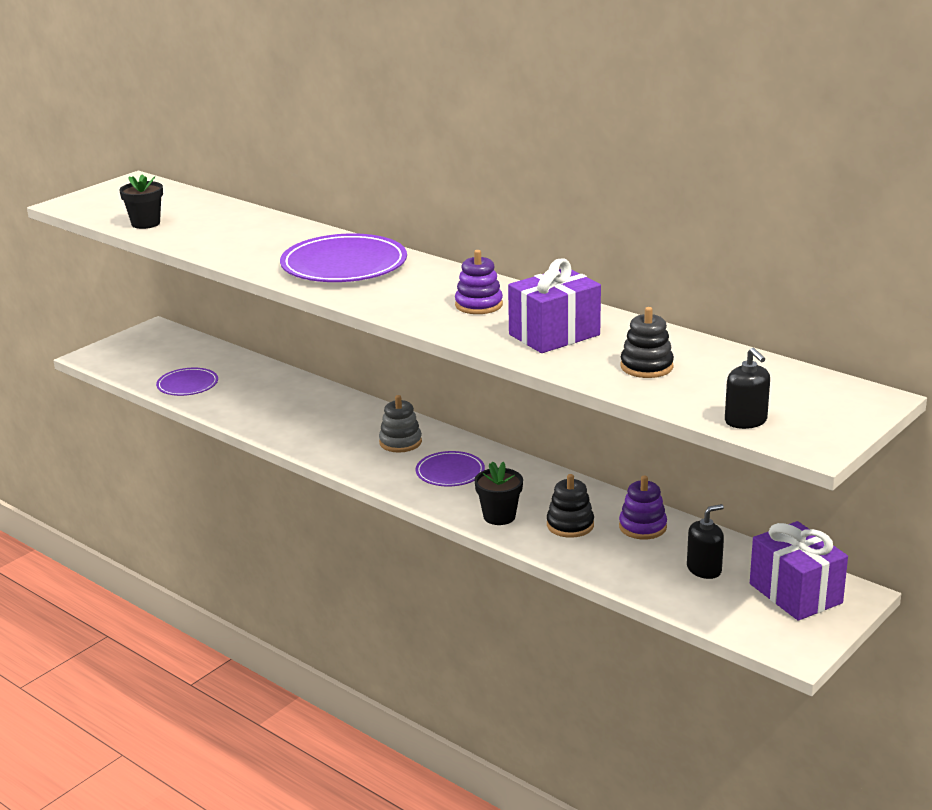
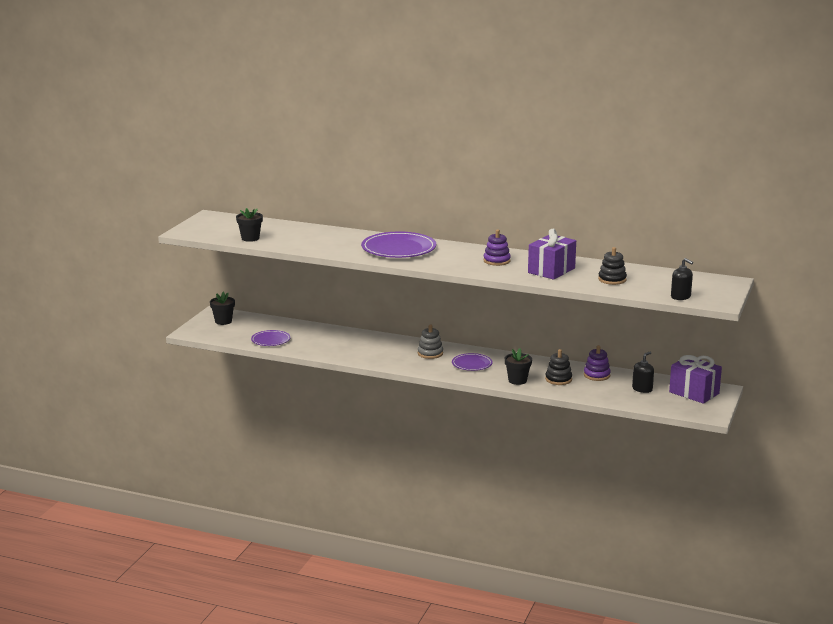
camera: 20 degrees left, 5 degrees down
none -> black flower pot [210,291,235,325]

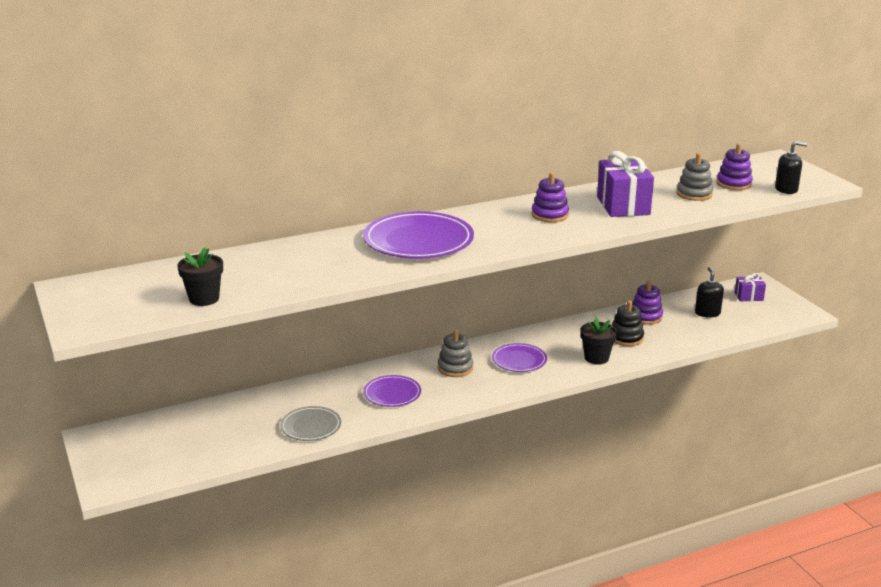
camera: 45 degrees left, 5 degrees up
black flower pot [210,291,235,325] -> none
purple plate [251,330,290,346] -> purple plate moved to [363,375,421,407]
black stacking toy [598,247,627,285] -> grey stacking toy [676,153,713,201]
purple gift [669,355,722,404] -> purple gift [735,273,766,301], size x0.52
none -> grey plate [280,406,341,441]
none -> purple stacking toy [716,143,753,190]

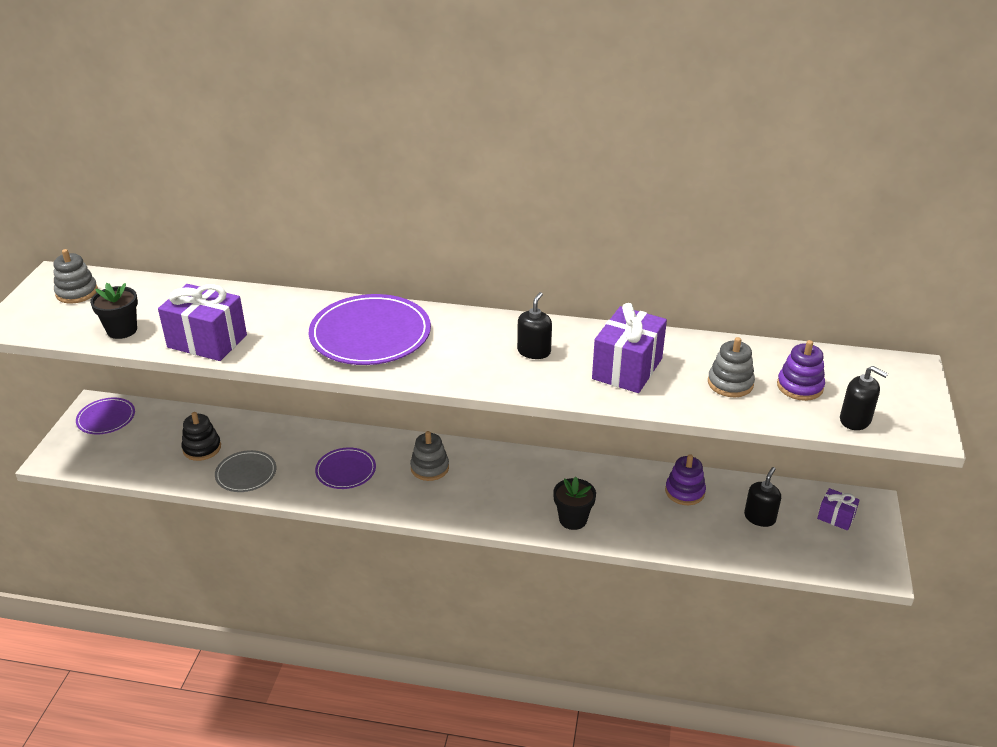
camera: 35 degrees right, 10 degrees up
purple plate [492,343,547,372] -> purple plate moved to [76,398,135,434]
purple stacking toy [531,172,569,222] -> black soap dispenser [517,292,552,359]
black stacking toy [612,301,644,346] -> black stacking toy moved to [181,412,221,461]
none -> grey stacking toy [53,249,98,303]
none -> purple gift [158,284,247,361]

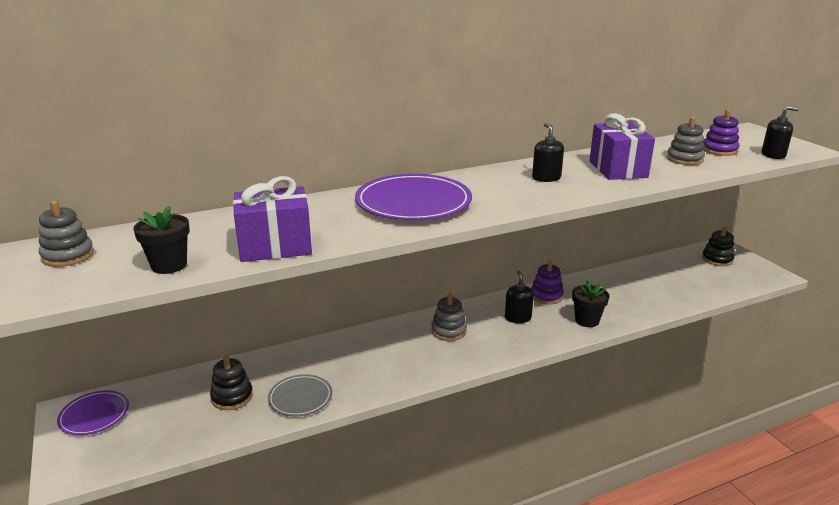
camera: 35 degrees left, 10 degrees down
purple plate [315,447,376,489] -> none
purple stacking toy [665,454,706,505] -> purple stacking toy moved to [531,261,564,304]
black soap dispenser [744,467,781,527] -> black soap dispenser moved to [505,270,534,323]
purple gift [817,488,860,530] -> black stacking toy [702,227,735,266]

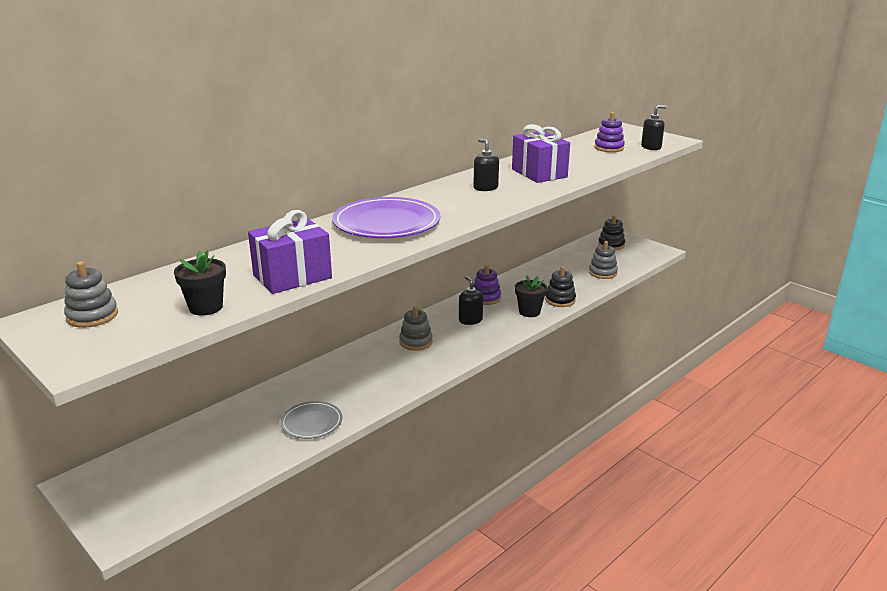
camera: 20 degrees left, 0 degrees up
purple plate [57,390,129,435] -> none
black stacking toy [210,355,253,410] -> black stacking toy moved to [545,266,576,307]
grey stacking toy [667,117,705,165] -> grey stacking toy moved to [589,241,618,279]

